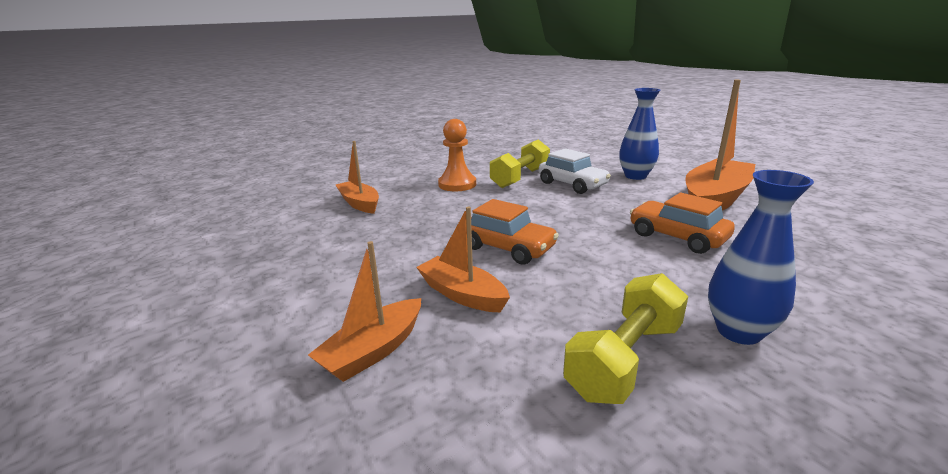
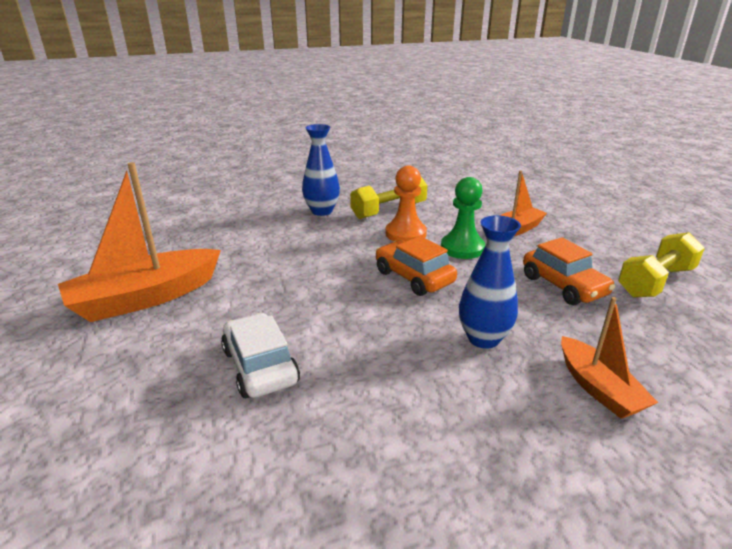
camera: 165 degrees left, 5 degrees up
orange boat [416,207,510,312] -> green pawn [441,177,485,259]
orange pawn [438,119,476,191] -> orange pawn moved to [385,165,427,242]
yellow dumbbell [490,139,550,188] -> yellow dumbbell moved to [618,232,705,297]
blue vase [619,88,660,180] -> blue vase moved to [459,215,521,349]
orange car [630,193,735,254] -> orange car moved to [523,237,615,305]

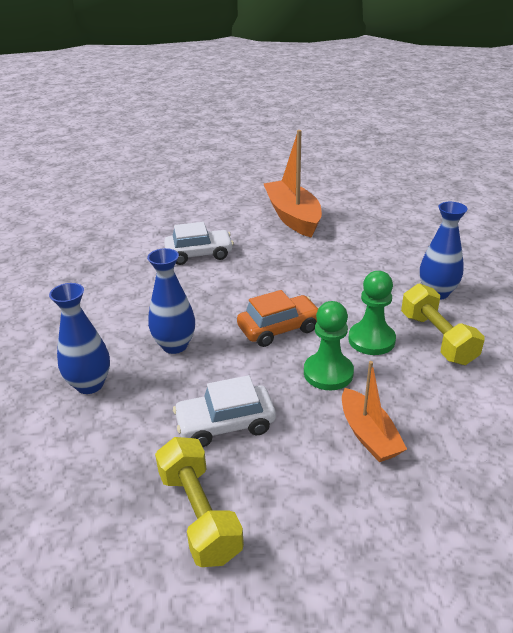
camera: 105 degrees right, 5 degrees up
orange pawn [385,165,427,242] -> green pawn [348,271,396,355]
orange car [523,237,615,305] -> white car [173,375,276,447]
orange boat [561,297,658,419] -> blue vase [49,283,110,394]

